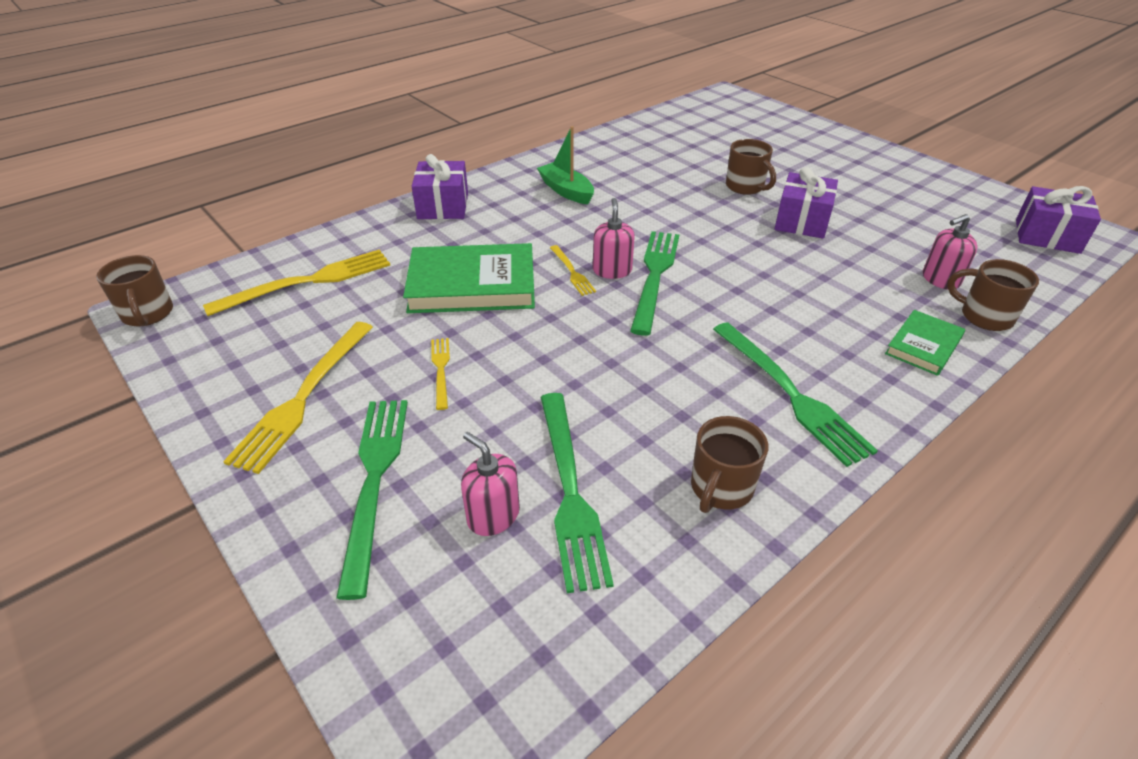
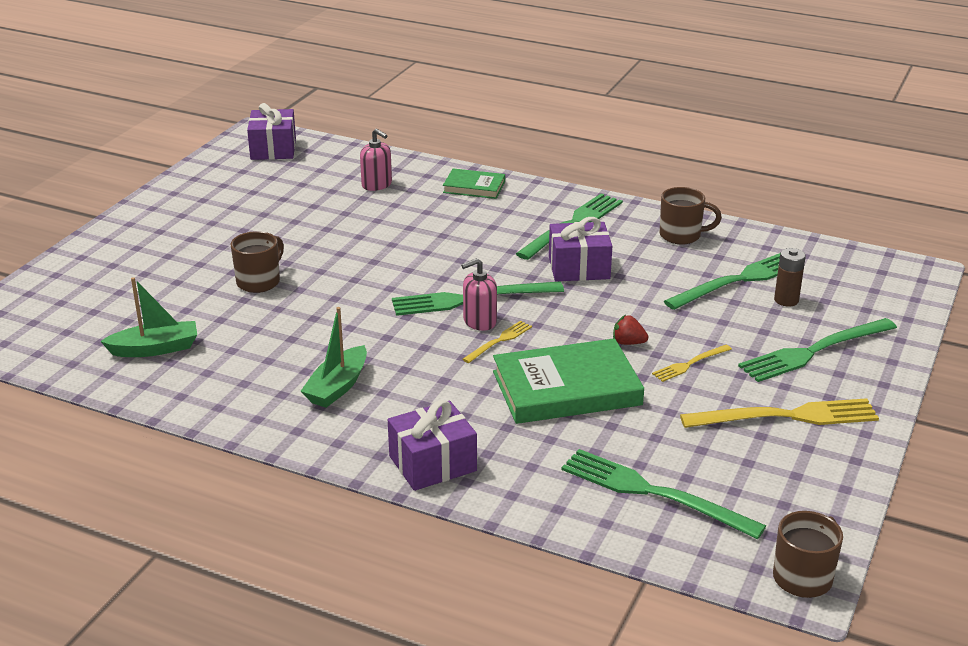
camera: 115 degrees left, 10 degrees down
yellow fork [203,250,390,316] -> green fork [561,449,766,539]
green book [403,243,535,313] -> green book turned 75 degrees counterclockwise [493,338,644,424]
pink soap dispenser [461,432,520,536] -> brown battery [774,248,806,307]
purple gift [775,167,838,239] -> purple gift moved to [549,217,612,282]
brown mug [947,259,1039,331] -> none
none -> green boat [100,277,197,357]
none -> red strawberry [613,315,648,345]

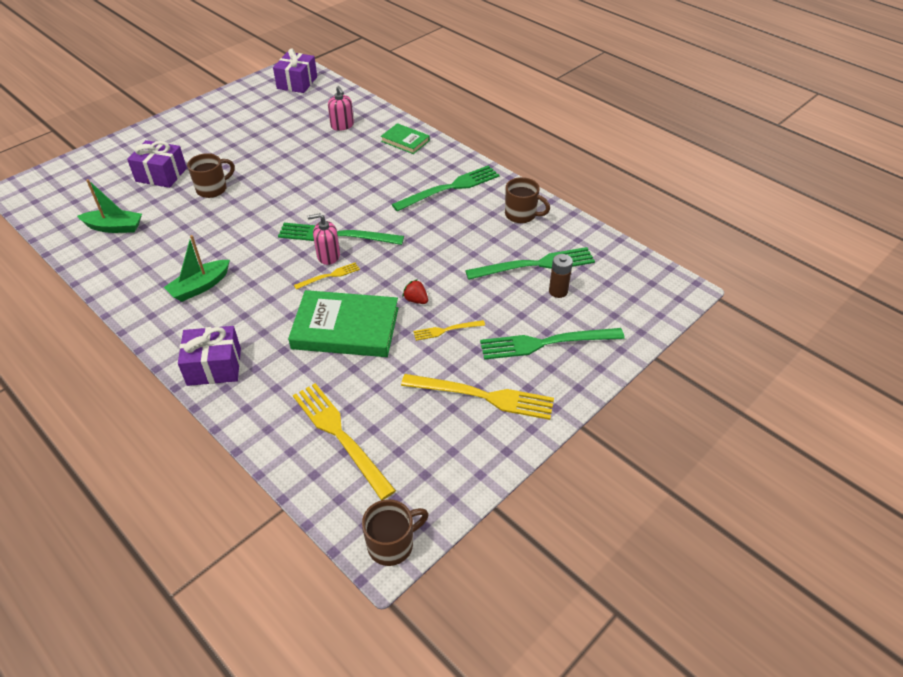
camera: 20 degrees right, 15 degrees up
purple gift [549,217,612,282] -> purple gift moved to [127,140,187,188]
green fork [561,449,766,539] -> yellow fork [293,383,396,500]

